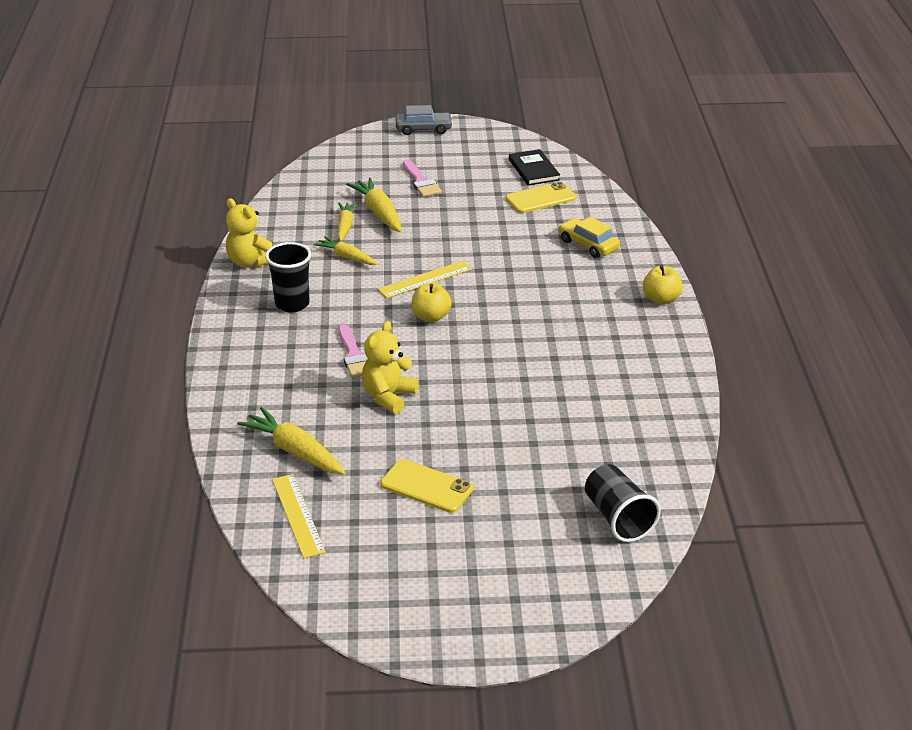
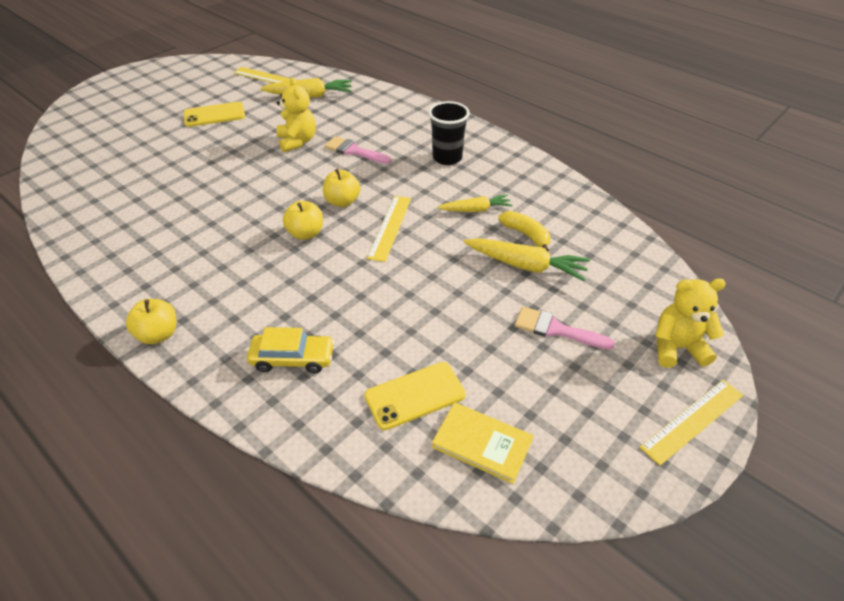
camera: 135 degrees right, 10 degrees up
yellow teddy bear [226,198,272,267] -> yellow teddy bear moved to [655,278,726,368]
yellow carrot [338,203,356,241] -> yellow banana [498,211,550,251]
grey car [396,105,453,135] -> yellow ruler [640,380,743,466]
yellow phone [505,182,577,213] -> yellow phone turned 45 degrees clockwise [364,362,466,430]
black book [509,149,560,186] -> yellow book [432,402,533,484]
black cup [585,464,661,542] -> none
none -> yellow apple [283,201,323,240]

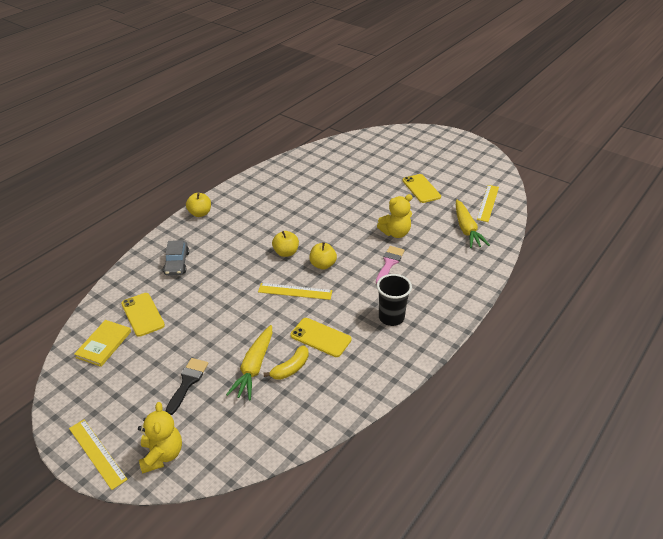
camera: 85 degrees right, 5 degrees down
yellow car [247,327,335,373] -> grey car [163,240,189,276]
yellow carrot [437,194,513,212] -> yellow phone [290,318,352,357]
pink brush [515,306,615,349] -> black brush [166,358,208,415]

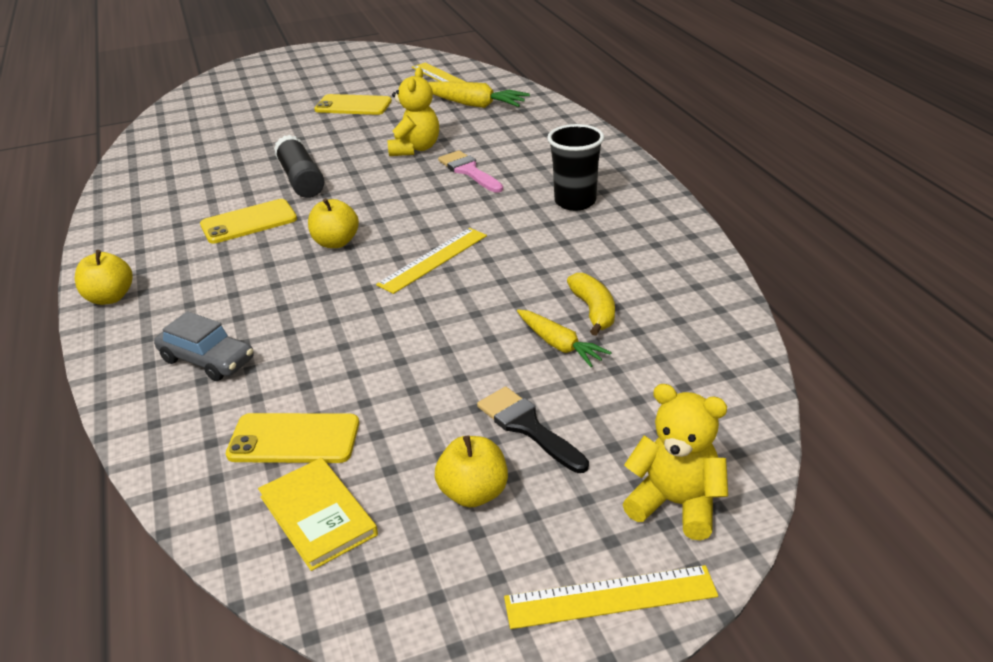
camera: 55 degrees left, 5 degrees down
yellow carrot [226,325,272,400] -> yellow carrot [517,310,612,367], size x0.65
yellow phone [290,318,352,357] -> yellow phone moved to [200,199,297,244]
yellow apple [309,242,337,270] -> yellow apple moved to [435,435,508,507]
none -> black glue stick [274,135,325,198]

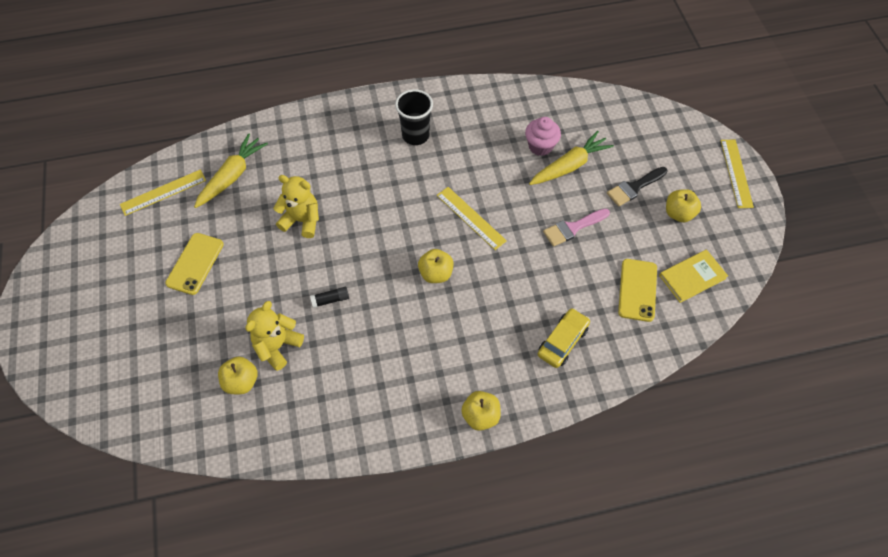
camera: 85 degrees left, 25 degrees up
grey car [154,311,254,381] -> yellow car [538,308,590,368]
yellow phone [200,199,297,244] -> none
black glue stick [274,135,325,198] -> black glue stick [310,287,349,308], size x0.52
pink brush [438,150,503,193] -> pink brush moved to [543,208,610,247]
yellow carrot [517,310,612,367] -> yellow carrot [529,131,614,185], size x1.54
yellow banana [567,273,615,336] -> pink cupcake [525,117,561,156]
yellow teddy bear [623,384,728,540] -> yellow teddy bear moved to [245,301,304,371]
none -> yellow apple [218,357,258,394]

